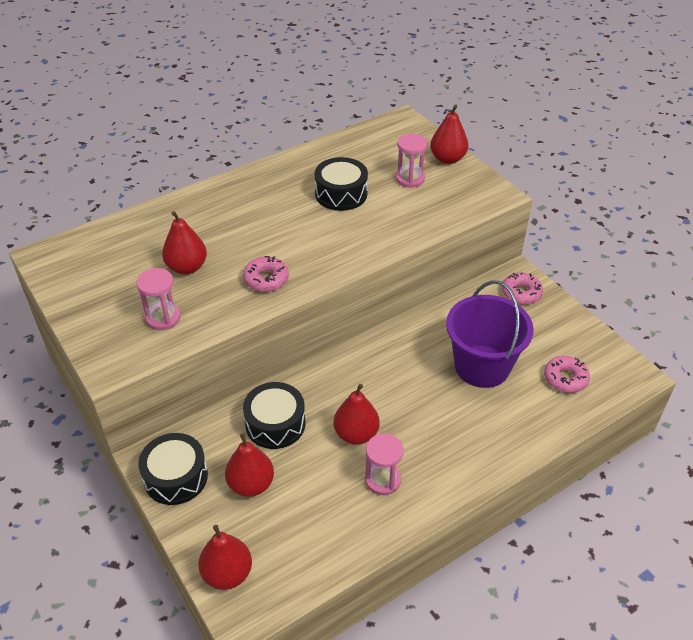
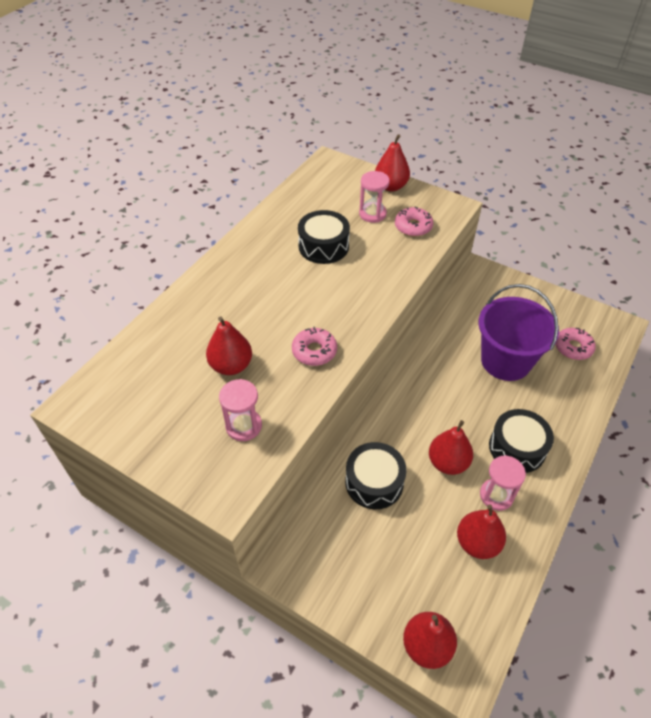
camera: 25 degrees left, 5 degrees up
black drum [138,433,208,505] -> black drum moved to [489,409,554,473]
red pear [225,433,274,497] -> red pear moved to [457,504,506,559]
pink donut [502,272,543,304] -> pink donut moved to [395,206,433,237]

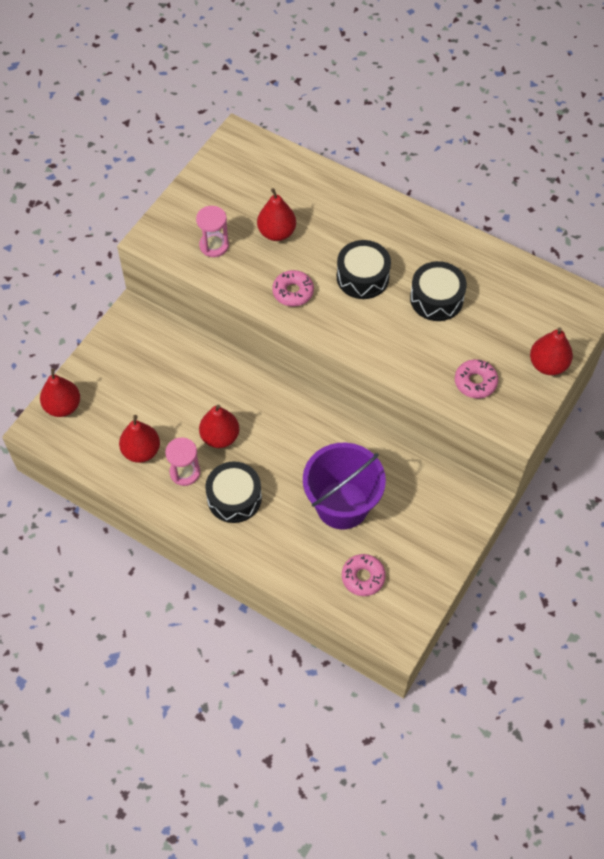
camera: 90 degrees right, 10 degrees up
black drum [345,442,406,509] -> black drum moved to [337,240,391,299]
pink hourglass [359,171,390,223] -> none

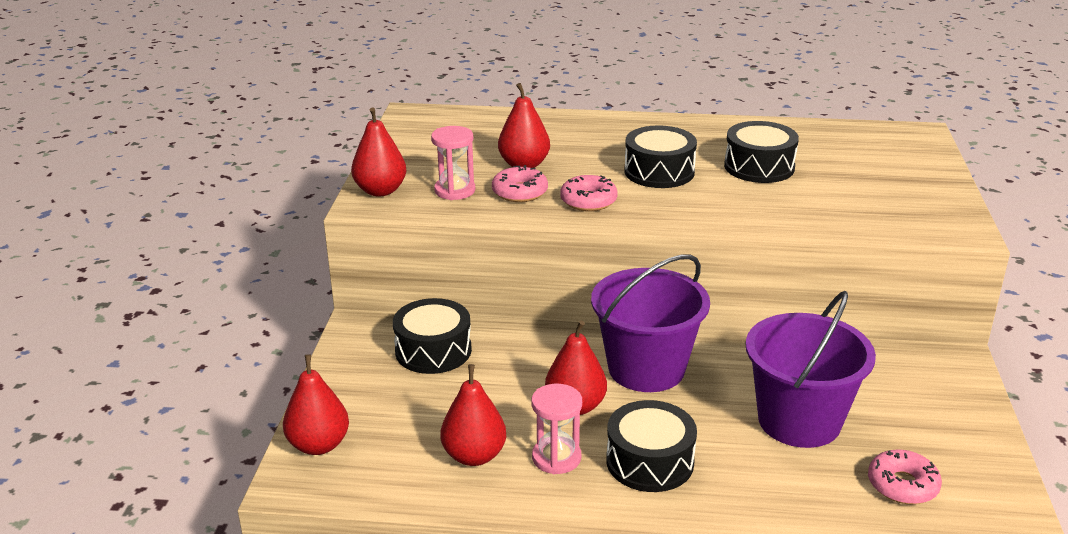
camera: 25 degrees left, 30 degrees down
pink donut [455,359,498,398] -> pink donut moved to [492,165,548,202]
red pear [530,327,573,375] -> red pear moved to [351,107,406,196]
none -> black drum [393,298,472,374]
none -> purple bucket [591,254,710,392]

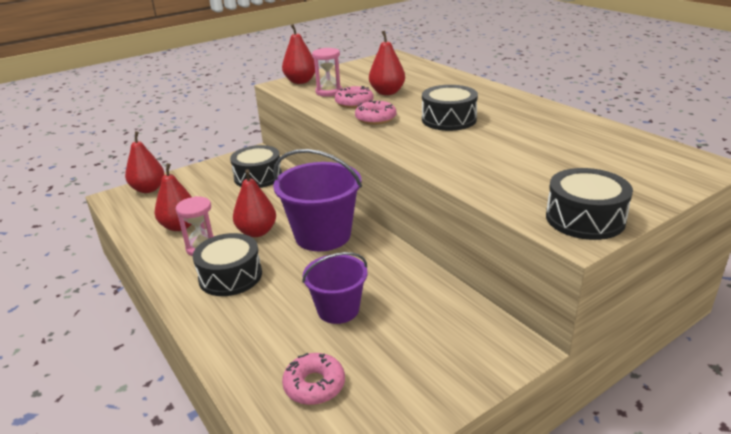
camera: 50 degrees right, 0 degrees up
black drum [724,121,799,183] -> black drum moved to [546,168,633,240]
purple bucket [746,291,876,448] -> purple bucket [302,252,367,324], size x0.62

